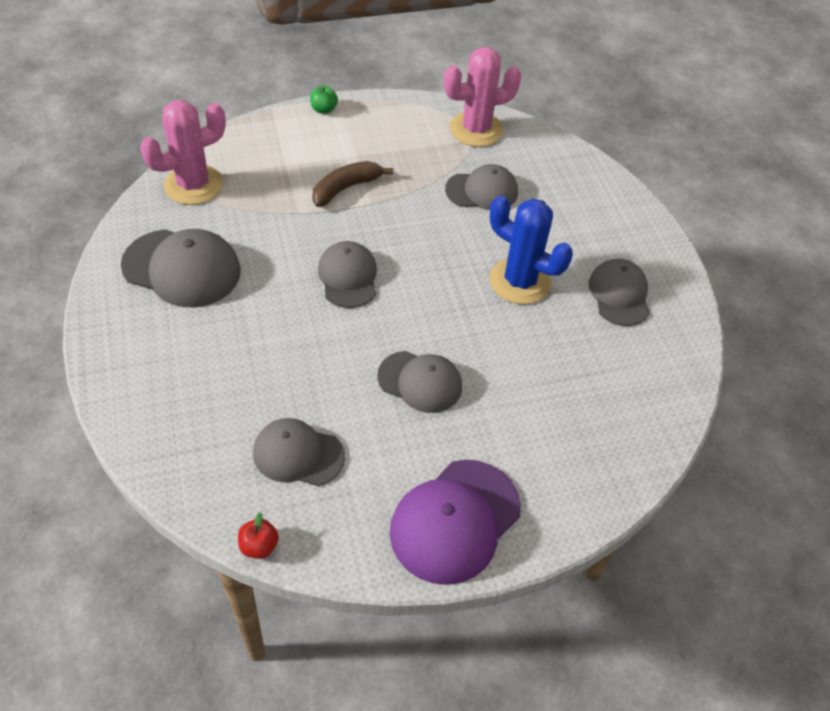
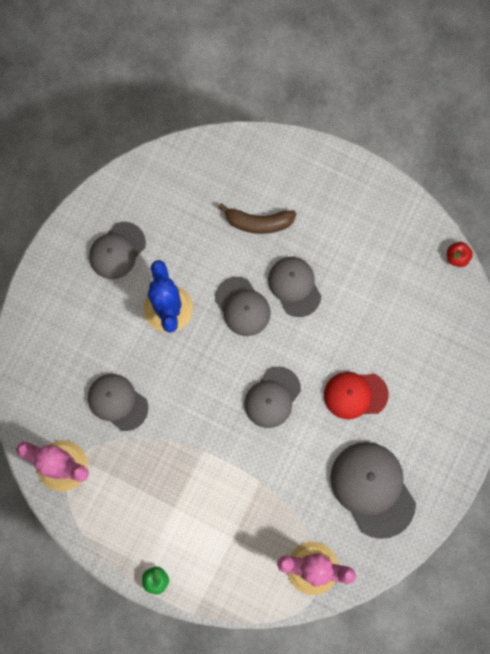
camera: 135 degrees left, 25 degrees up
grey cap [253,418,345,486] -> grey cap moved to [215,277,271,336]
brown banana [312,161,393,207] -> brown banana moved to [218,203,297,234]
purple cap [390,460,521,585] -> none
none -> red cap [324,372,389,419]

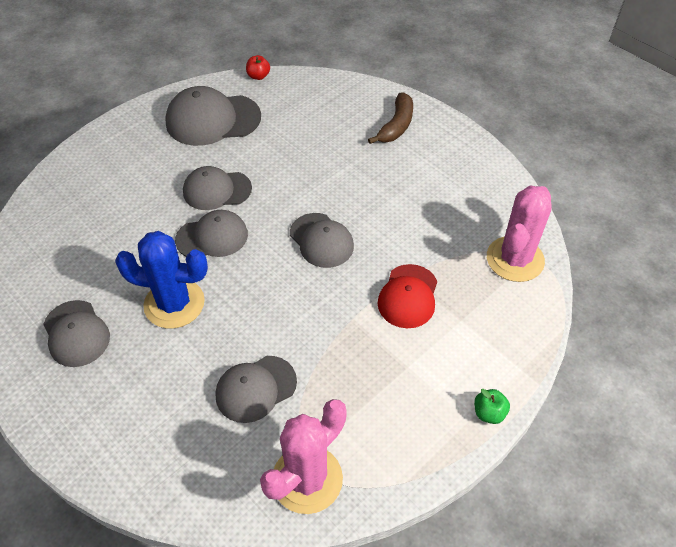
camera: 70 degrees left, 25 degrees down
brown banana [218,203,297,234] -> brown banana moved to [368,93,413,144]
red cap [324,372,389,419] -> red cap moved to [378,264,437,328]
grey cap [330,442,416,539] -> grey cap moved to [165,86,261,146]

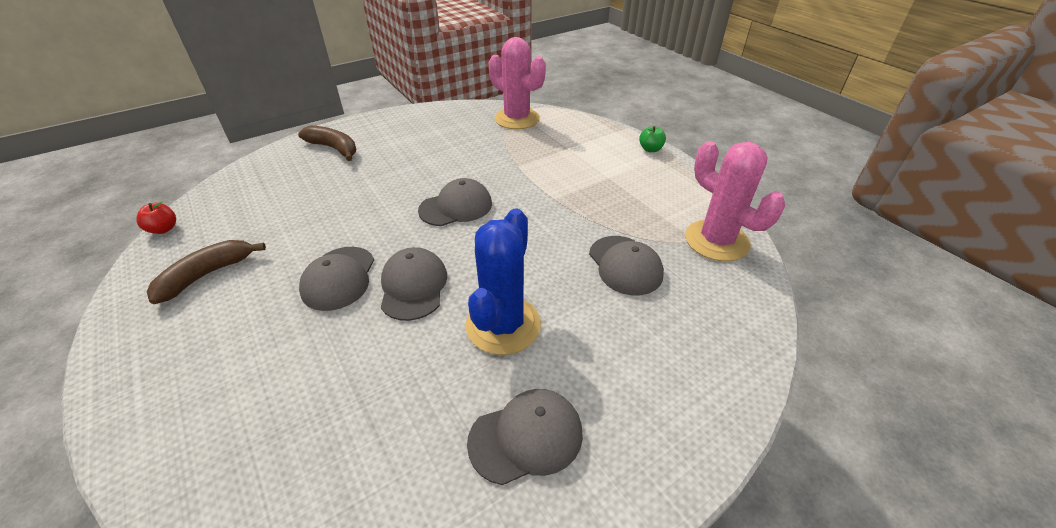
camera: 80 degrees left, 10 degrees down
grey cap [165,86,261,146] -> brown banana [147,240,266,304]
red cap [378,264,437,328] -> none

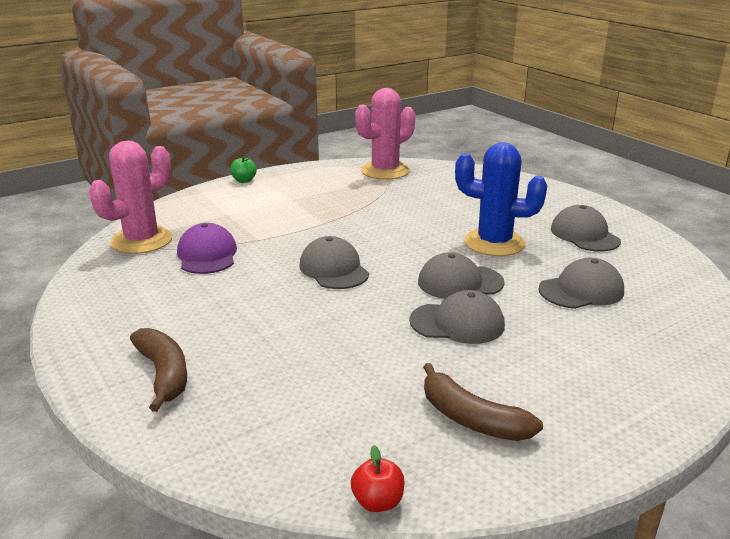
camera: 90 degrees left, 15 degrees down
brown banana [298,126,356,161] -> brown banana turned 120 degrees clockwise [130,328,187,412]
grey cap [589,236,664,295] -> grey cap moved to [538,258,624,309]
none -> purple cap [177,223,237,274]

